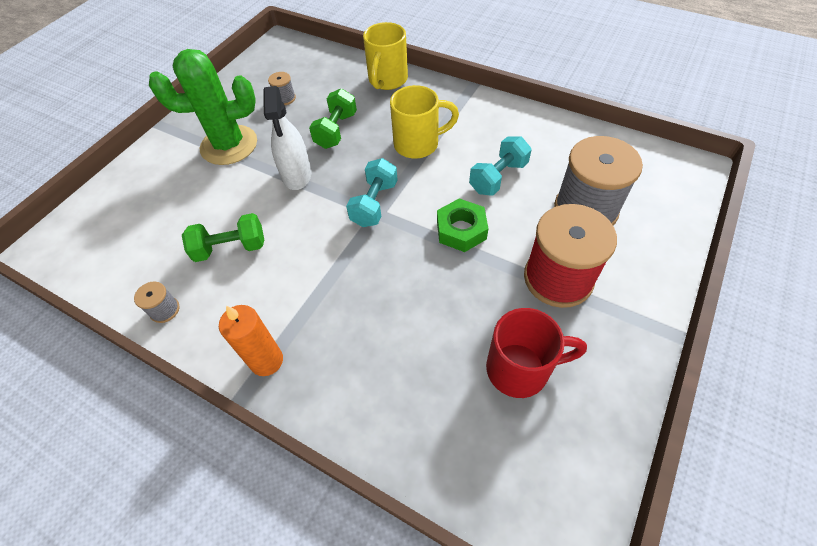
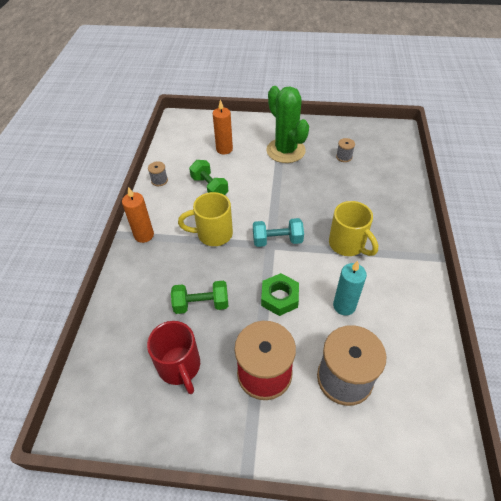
camera: 65 degrees right, 5 degrees down
white spray bottle [263,86,312,190] -> none
green dumbbell [309,89,357,149] -> green dumbbell moved to [171,280,228,314]
yellow mug [363,22,408,90] -> yellow mug moved to [178,192,233,246]
turquoise dumbbell [469,136,532,196] -> turquoise candle [333,261,367,316]
none -> orange candle [213,99,233,155]

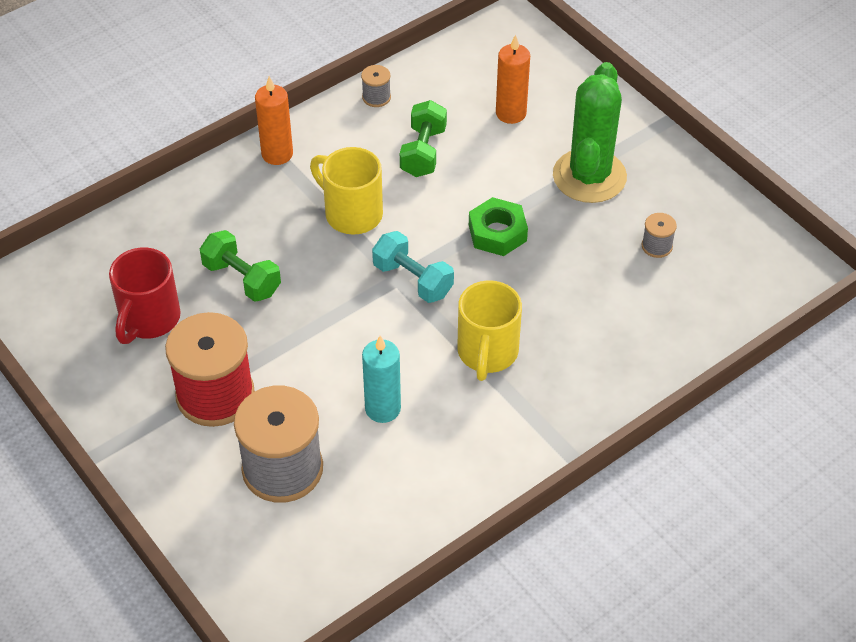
camera: 45 degrees right, 0 degrees up
green nut [261,273,299,316] -> green nut moved to [469,197,528,256]

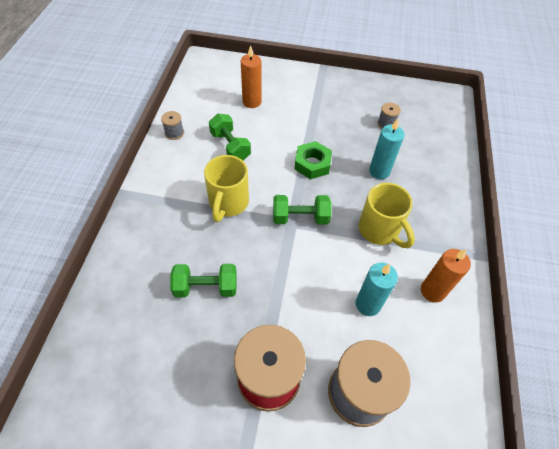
camera: 45 degrees left, 5 degrees up
red mug [109,248,181,344] -> none
orange candle [255,76,293,165] -> orange candle moved to [421,249,471,303]
yellow mug [310,147,383,235] -> yellow mug turned 75 degrees counterclockwise [204,155,249,222]
turquoise dumbbell [372,231,454,303] -> green dumbbell [273,195,331,225]
green cactus [553,62,627,203] -> none
none -> turquoise candle [369,119,405,179]

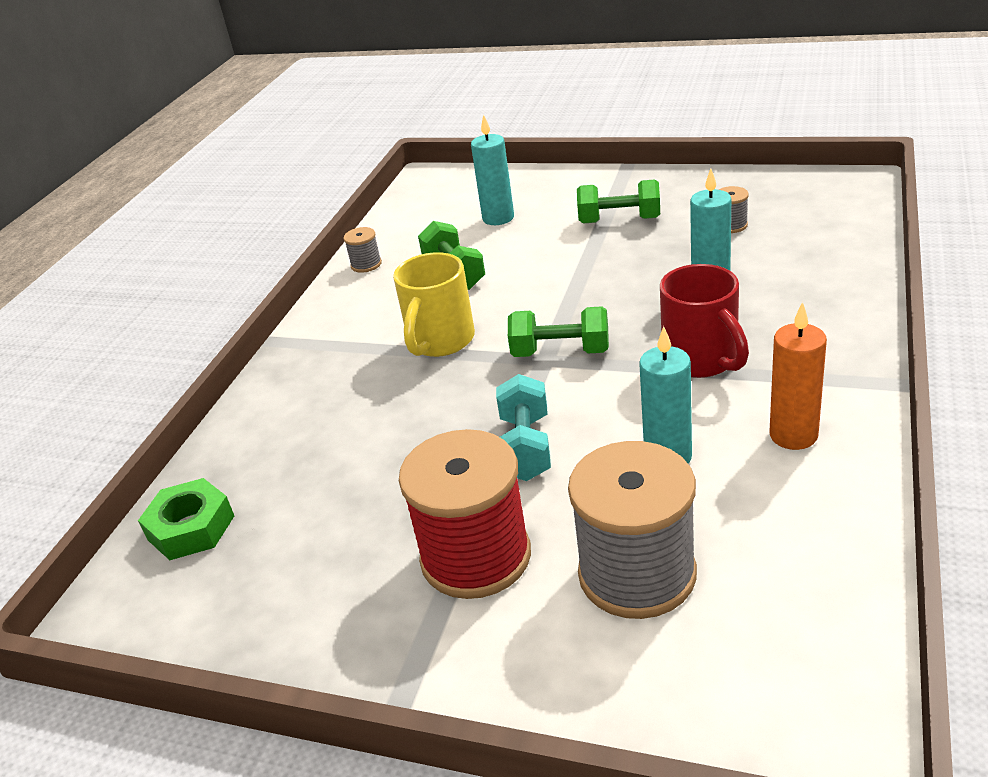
camera: 15 degrees right, 20 degrees down
green dumbbell [170,264,237,297] -> green dumbbell moved to [577,179,660,224]
orange candle [241,45,262,108] -> turquoise candle [471,114,514,225]
green nut [294,141,332,179] -> green nut moved to [138,478,234,560]
yellow mug [358,183,415,248] -> red mug [660,264,749,378]
none -> turquoise dumbbell [496,374,551,481]

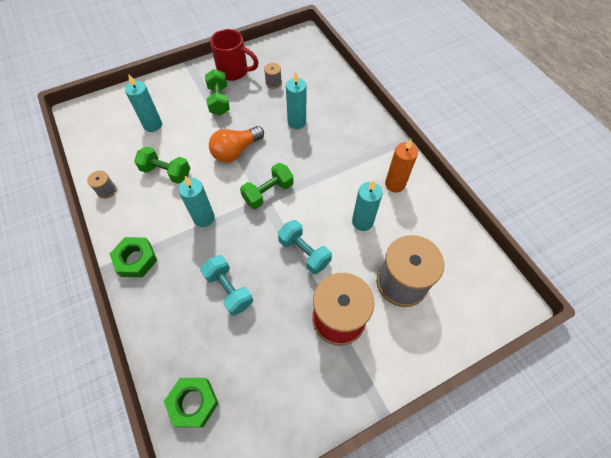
camera: 50 degrees left, 25 degrees up
yellow mug [393,252,475,357] -> turquoise candle [178,176,215,227]
green dumbbell [577,179,660,224] -> green dumbbell turned 60 degrees counterclockwise [205,69,230,115]
red mug [660,264,749,378] -> red mug moved to [210,29,258,81]
none -> green nut [110,237,157,277]
none -> turquoise dumbbell [200,255,253,316]
none -> orange light bulb [209,126,264,163]

